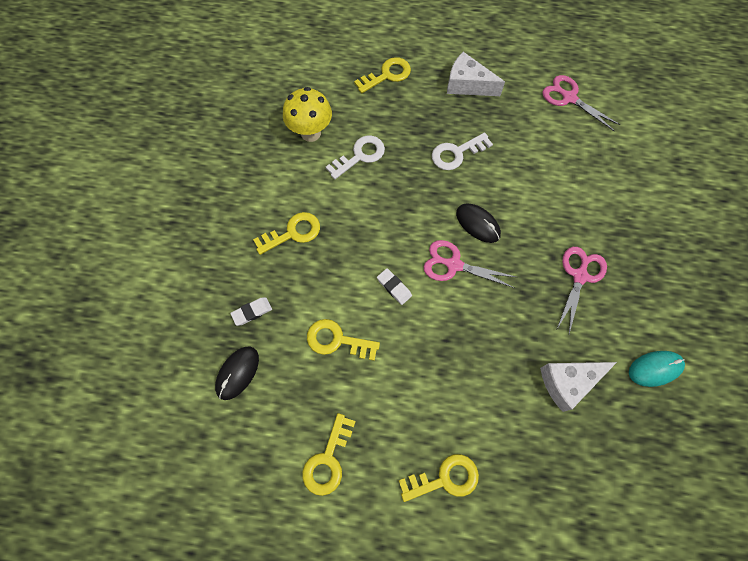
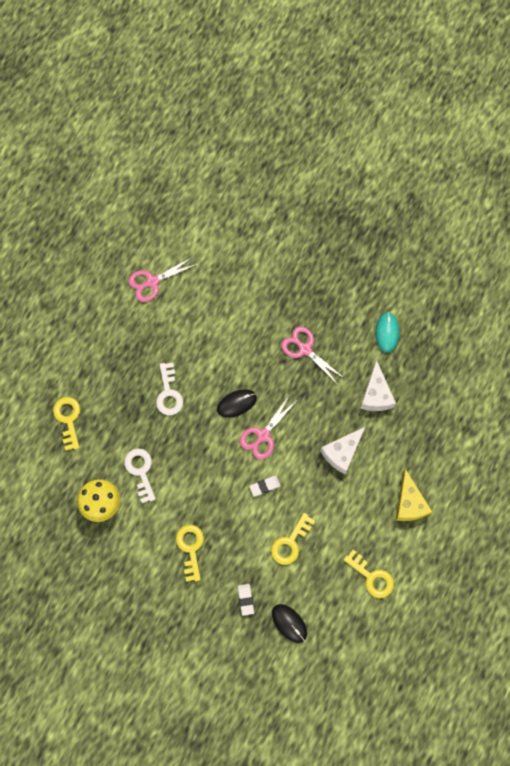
camera: 70 degrees left, 5 degrees up
yellow key [398,454,479,502] -> yellow cheese [396,469,432,521]
white cheese [447,52,505,96] -> white cheese moved to [320,426,366,474]

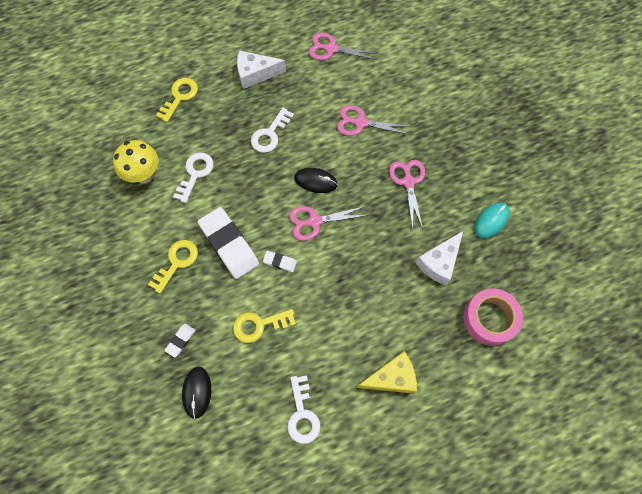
camera: 40 degrees right, 5 degrees down
white cheese [320,426,366,474] -> white cheese moved to [237,50,286,89]
yellow key [343,550,394,598] -> white key [287,375,321,444]
yellow cheese [396,469,432,521] -> yellow cheese turned 135 degrees counterclockwise [357,351,417,394]
none -> white eraser [198,207,259,279]
none -> pink scissors [337,105,411,136]
none -> pink tape [463,289,523,346]

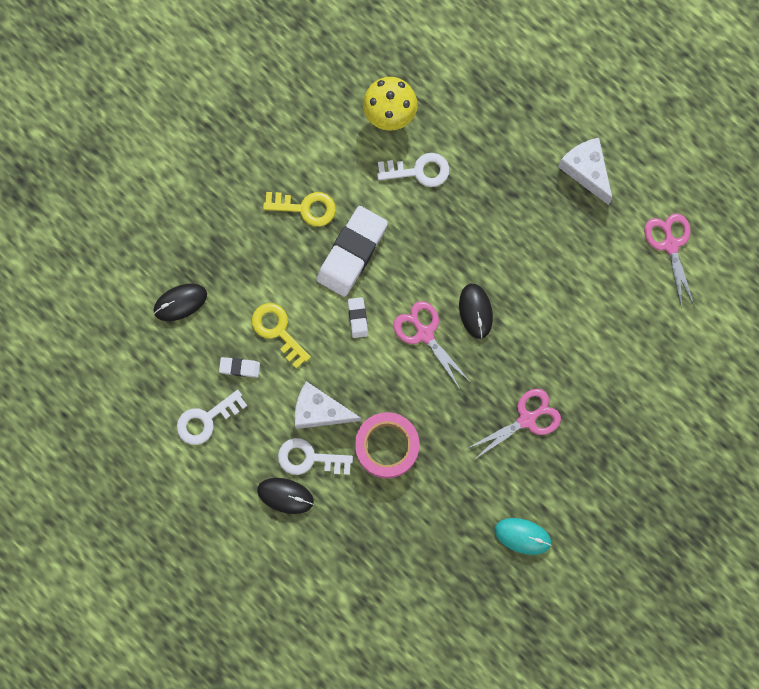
camera: 65 degrees right, 10 degrees up
yellow key [156,78,198,122] -> none
white eraser [164,324,196,357] -> white eraser moved to [219,357,260,378]
white key [251,108,294,153] -> white key moved to [278,438,353,475]
pink scissors [337,105,411,136] -> none
yellow cheese [357,351,417,394] -> black mouse [257,478,314,514]
white cheese [416,231,463,285] -> white cheese moved to [295,381,362,429]
pink tape [463,289,523,346] -> pink tape moved to [355,412,420,479]

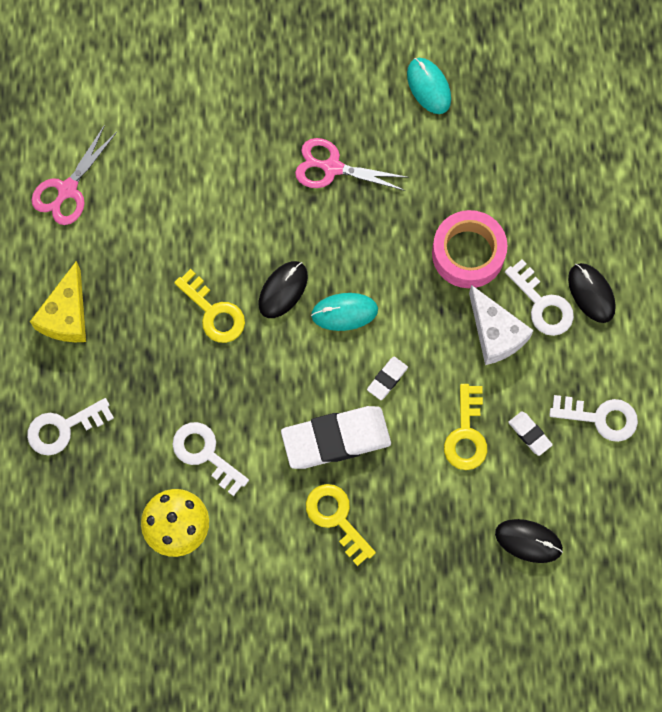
camera: 135 degrees left, 5 degrees down
pink scissors [393,301,469,389] -> turquoise mouse [311,293,378,331]
white cheese [558,138,613,205] -> yellow cheese [30,261,86,342]
none -> white key [27,398,114,455]
none -> yellow key [174,269,245,343]

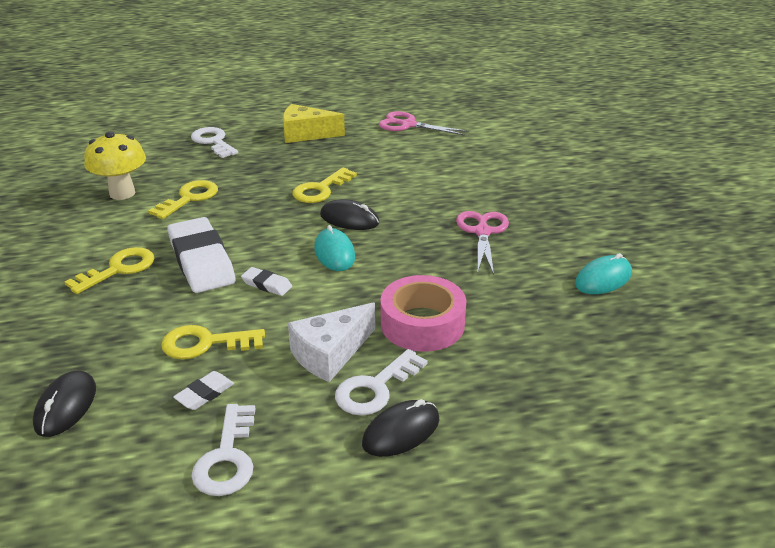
camera: 80 degrees right, 40 degrees down
white key [172,422,249,496] -> yellow key [148,180,218,219]

